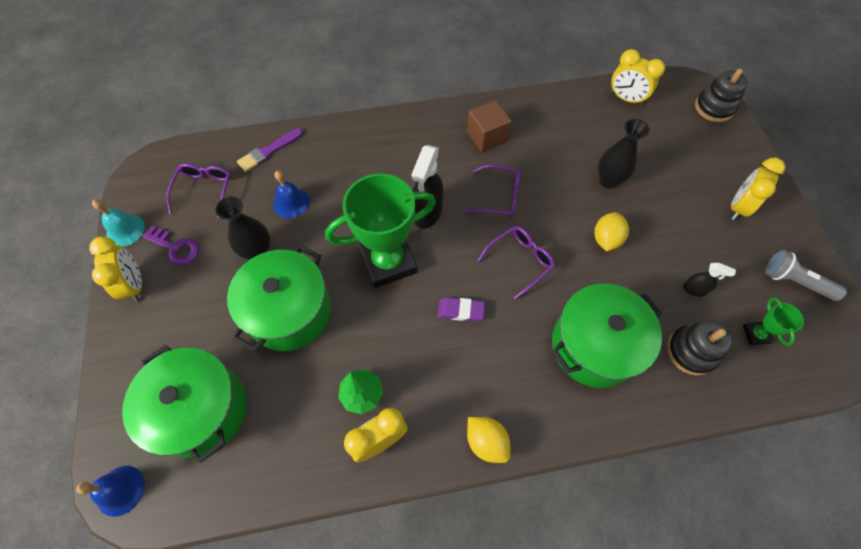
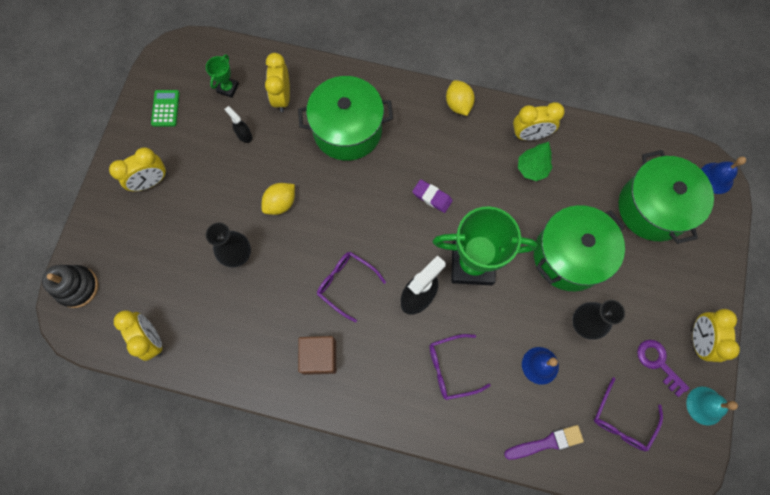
camera: 155 degrees left, 10 degrees up
purple glasses [477,226,555,300] -> purple glasses moved to [429,334,491,400]
black stacking toy [667,321,733,376] -> yellow clock [265,53,290,112]
grey flashlight [765,250,847,301] -> green calculator [151,90,180,127]

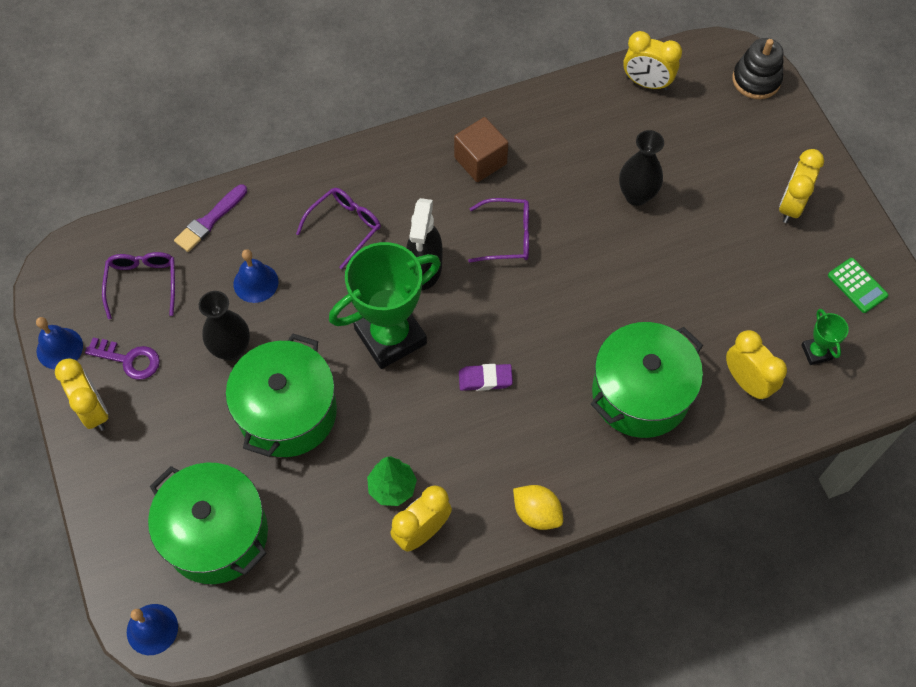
camera: 145 degrees right, 10 degrees down
black spray bottle [225,106,252,143] -> none
yellow lemon [262,183,295,215] -> none
turquoise bell [686,387,738,425] -> blue bell [36,317,83,369]

